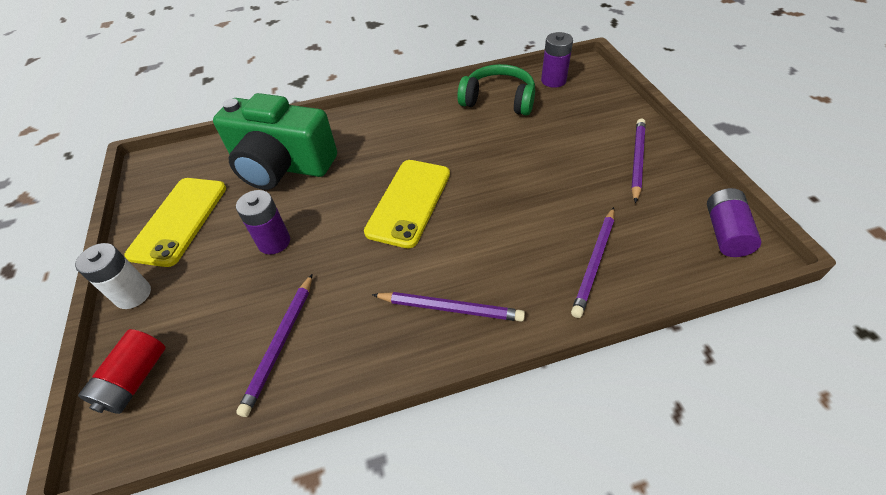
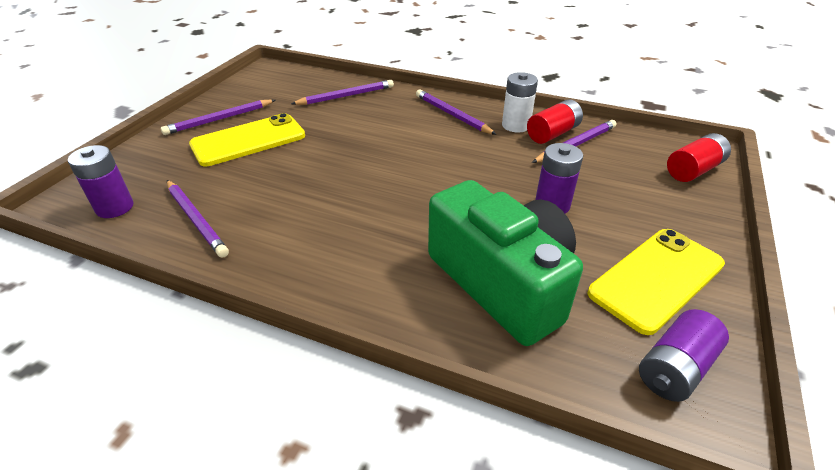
camera: 145 degrees left, 10 degrees down
white battery [75,243,151,309] -> white battery moved to [502,72,538,132]
yellow phone [364,160,450,248] -> yellow phone moved to [189,113,305,166]
green headphones [457,64,535,116] -> purple pencil [167,180,229,258]
purple battery [707,188,762,257] -> purple battery moved to [639,309,729,402]
none -> red battery [527,99,583,144]

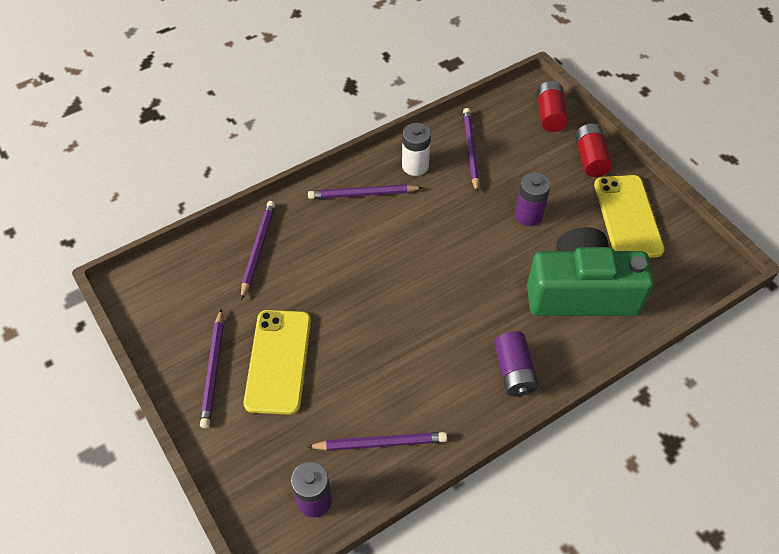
camera: 55 degrees left, 15 degrees up
red battery [527,99,583,144] -> red battery moved to [575,124,613,177]
purple battery [639,309,729,402] -> purple battery moved to [494,331,539,397]

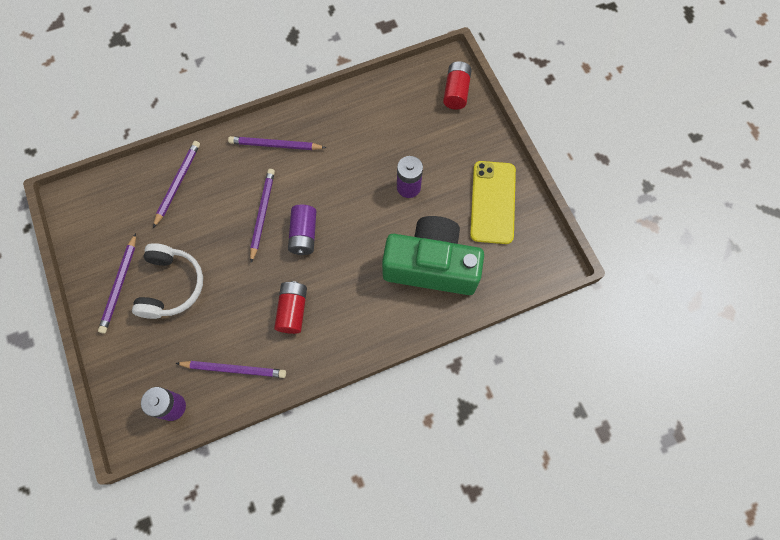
camera: 10 degrees right, 15 degrees up
yellow phone [244,310,311,415] -> white headphones [132,243,203,319]
white battery [402,123,431,176] -> none
purple pencil [463,108,480,193] -> purple pencil moved to [250,169,275,263]
purple battery [494,331,539,397] -> purple battery moved to [288,205,316,255]
red battery [575,124,613,177] -> red battery moved to [274,281,307,334]

